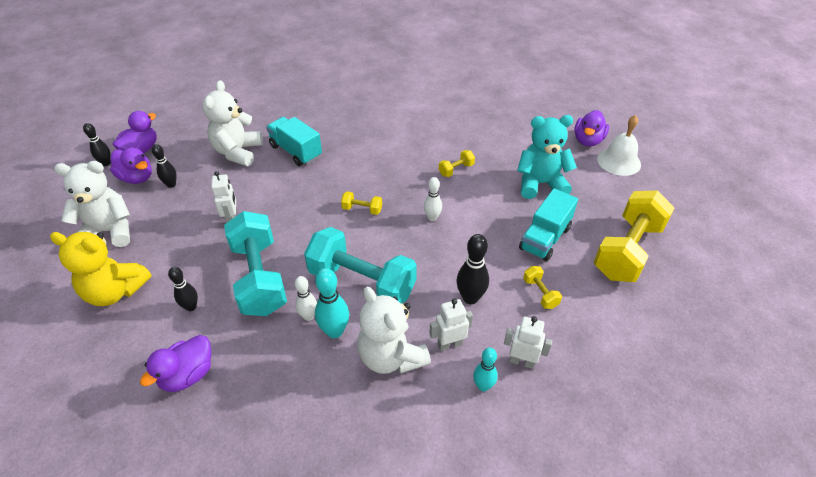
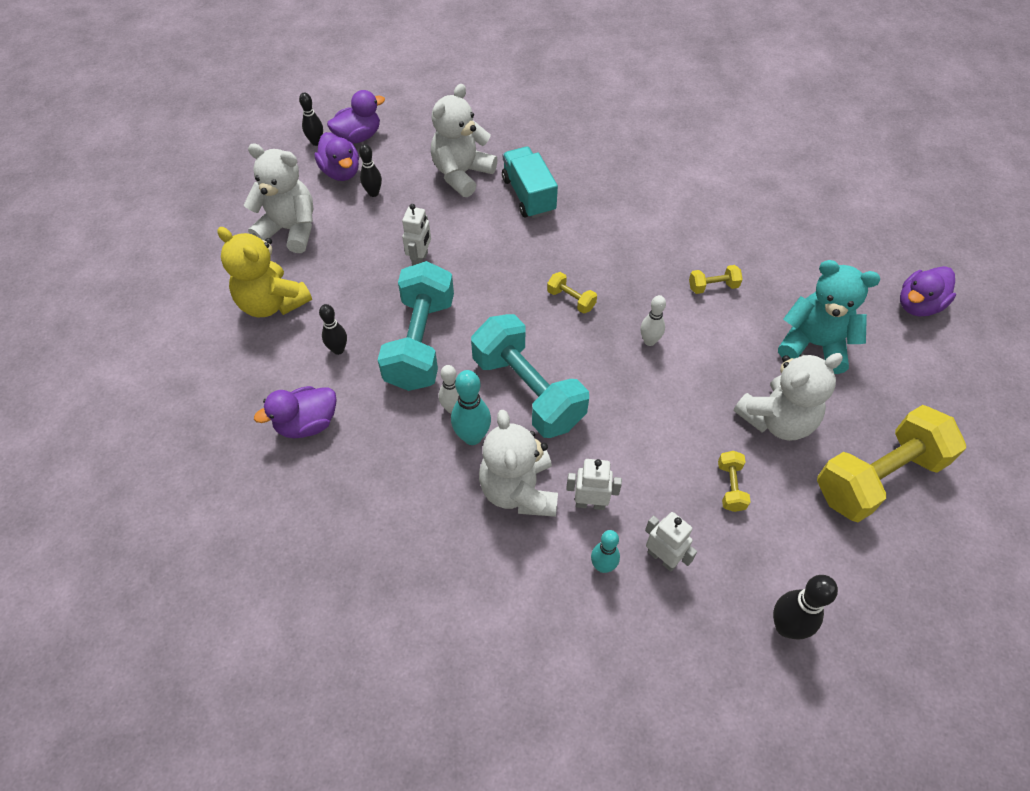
camera: 25 degrees right, 10 degrees up
black bowling pin [456,234,489,304] -> black bowling pin moved to [773,575,838,640]
turquoise truck [519,188,578,261] -> white teddy bear [734,353,843,441]
white bell [597,115,641,176] -> none

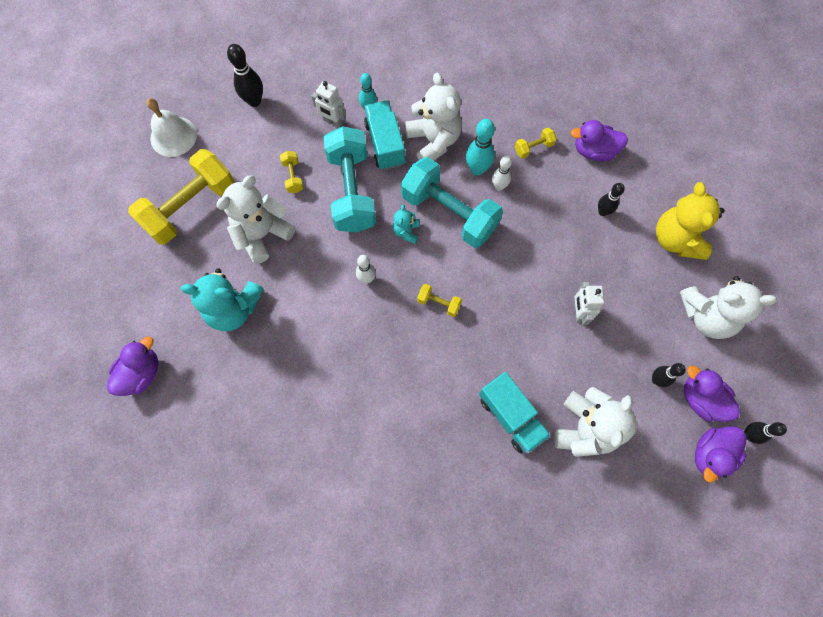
camera: 165 degrees right, 15 degrees up
yellow teddy bear [217,227,312,317] -> yellow teddy bear turned 120 degrees counterclockwise [656,182,724,260]
purple duck [254,386,337,438] -> purple duck turned 135 degrees counterclockwise [571,120,628,161]
turquoise dumbbell [378,261,454,391] -> turquoise dumbbell moved to [323,126,376,233]
white robot [566,459,622,510] -> turquoise truck [364,101,406,170]
yellow dumbbell [689,265,743,294] -> yellow dumbbell moved to [515,128,557,159]
none -> white bell [146,98,197,157]
none -> turquoise teddy bear [393,204,420,244]

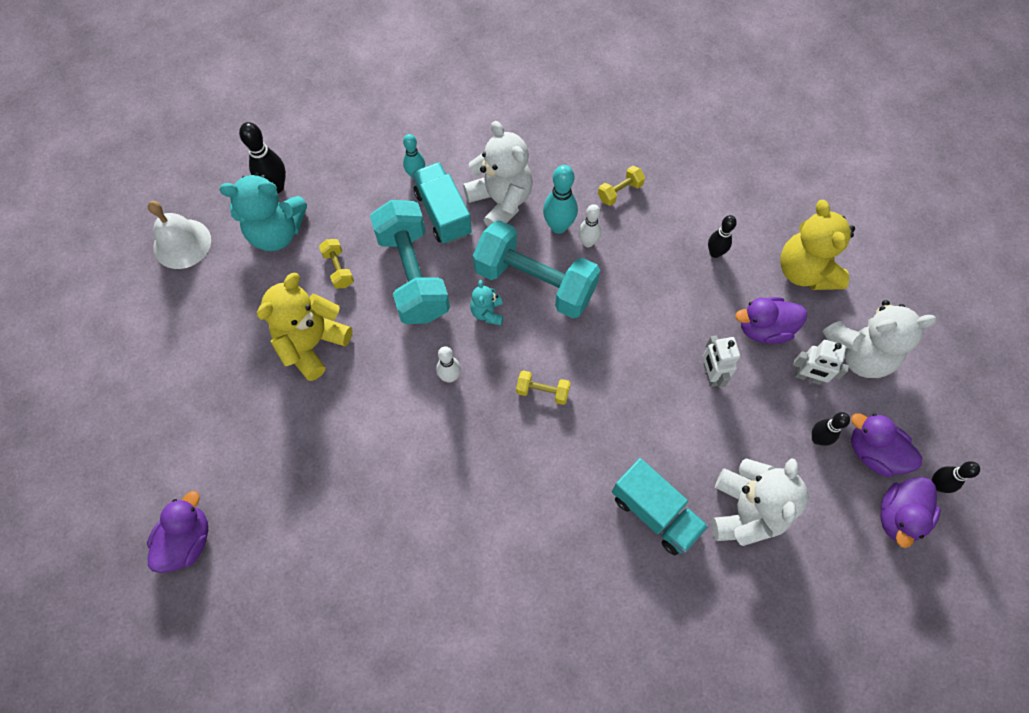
camera: 10 degrees left, 5 degrees down
yellow dumbbell [128,149,235,245] -> none
turquoise teddy bear [181,268,264,331] -> turquoise teddy bear moved to [220,172,307,251]
white teddy bear [216,175,295,264] -> yellow teddy bear [257,273,352,381]
white robot [312,81,346,128] -> white robot moved to [793,340,849,385]
purple duck [571,120,628,161] -> purple duck moved to [735,297,807,344]

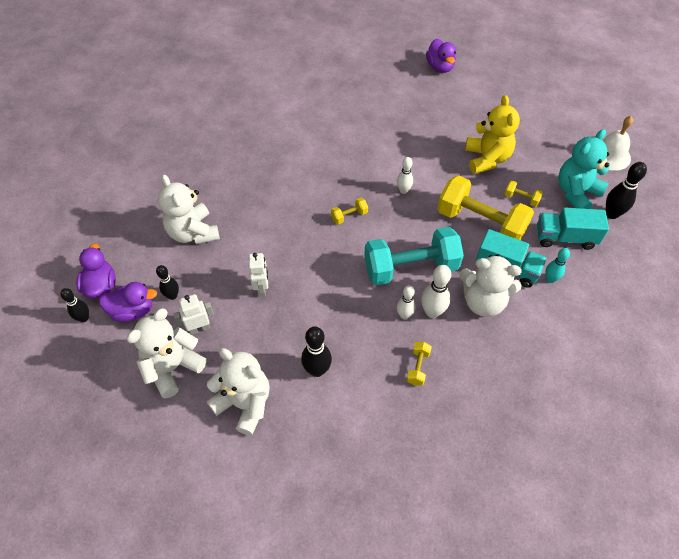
camera: 140 degrees right, 10 degrees down
turquoise dumbbell [370,200,450,324] -> yellow dumbbell [437,175,534,240]
turquoise teddy bear [470,280,503,325] -> none
turquoise bowling pin [543,165,578,234] -> white bowling pin [421,265,451,318]
turquoise truck [612,458,708,555] -> turquoise truck moved to [537,208,609,250]
white robot [703,336,740,388] -> white robot turned 45 degrees clockwise [248,253,268,297]
black bowling pin [708,215,737,258] -> black bowling pin [301,326,332,377], size x1.51
purple duck [735,297,807,344] -> none
yellow teddy bear [780,200,855,290] -> white teddy bear [207,348,270,436]

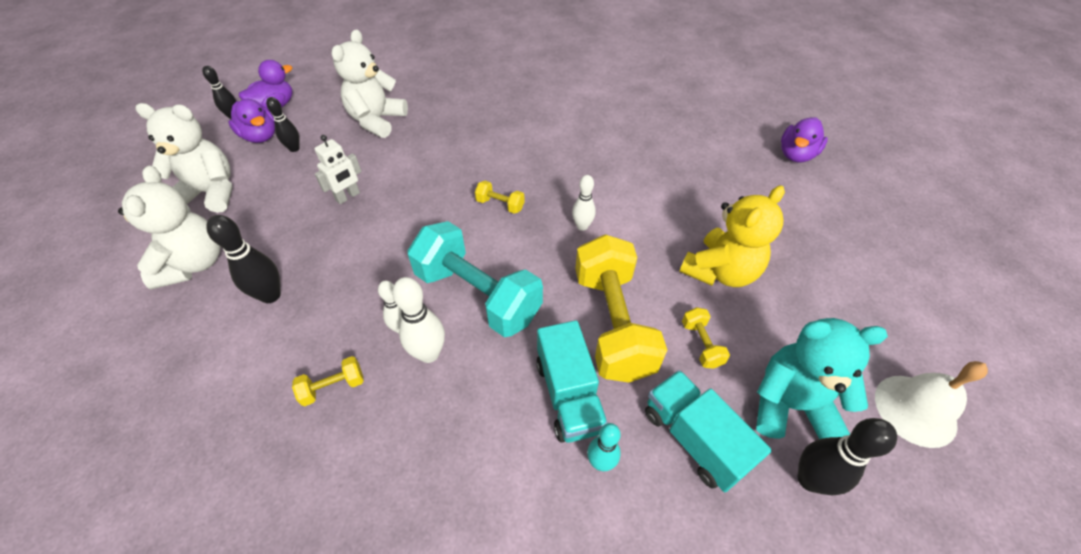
camera: 50 degrees right, 5 degrees down
white robot [173,294,214,335] -> none
white teddy bear [459,254,522,317] -> none

